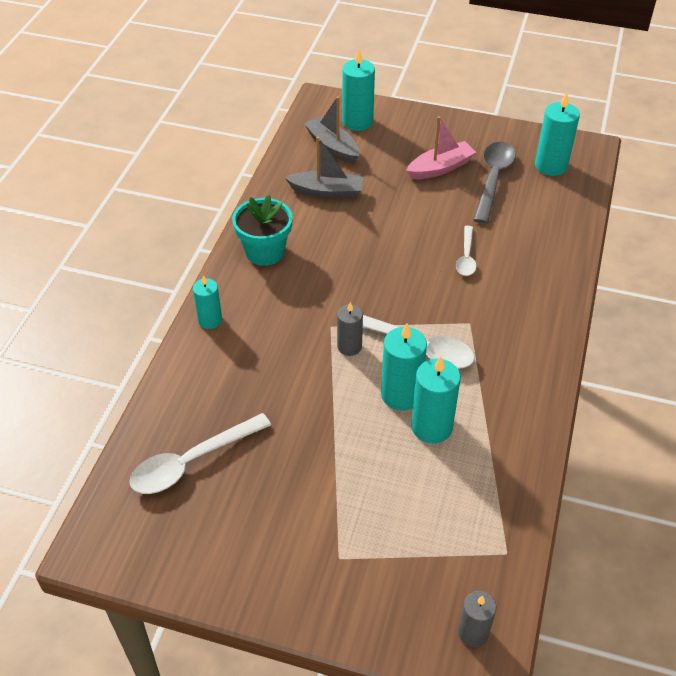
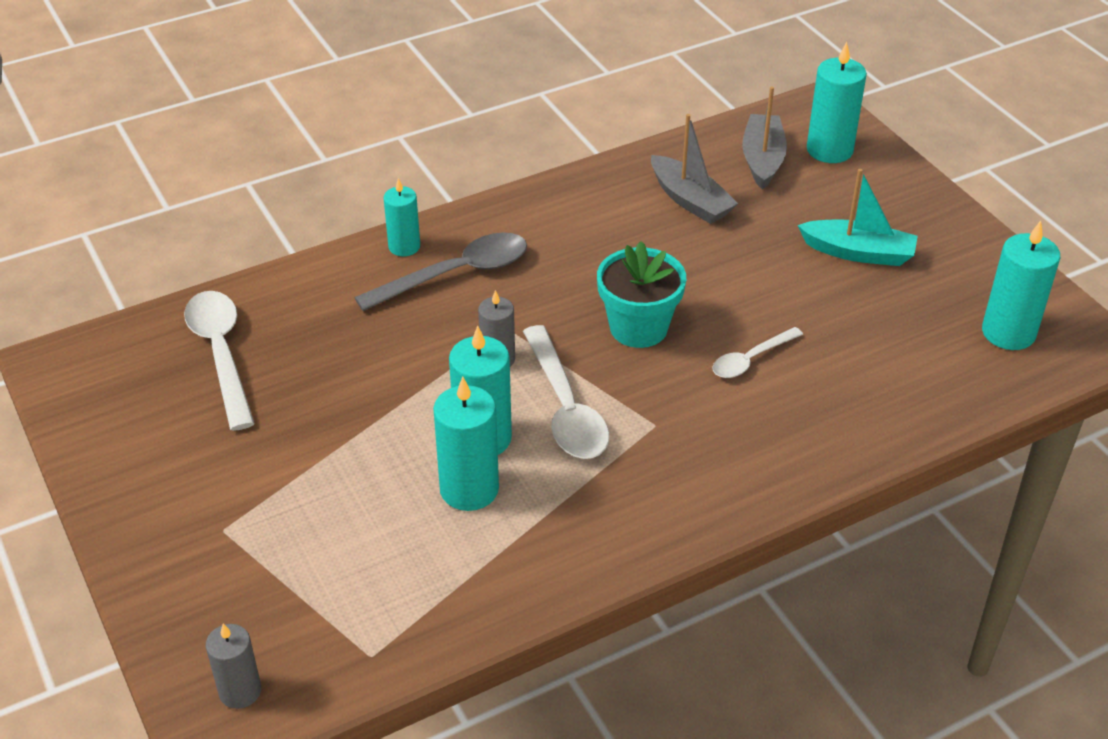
camera: 45 degrees right, 5 degrees down
white spoon [130,413,271,494] -> white spoon turned 60 degrees clockwise [184,291,255,431]
turquoise flower pot [232,195,293,266] -> turquoise flower pot moved to [597,241,686,348]
pink boat [406,116,476,179] -> turquoise boat [798,169,918,266]
grey spoon [473,142,516,224] -> grey spoon moved to [354,232,527,311]

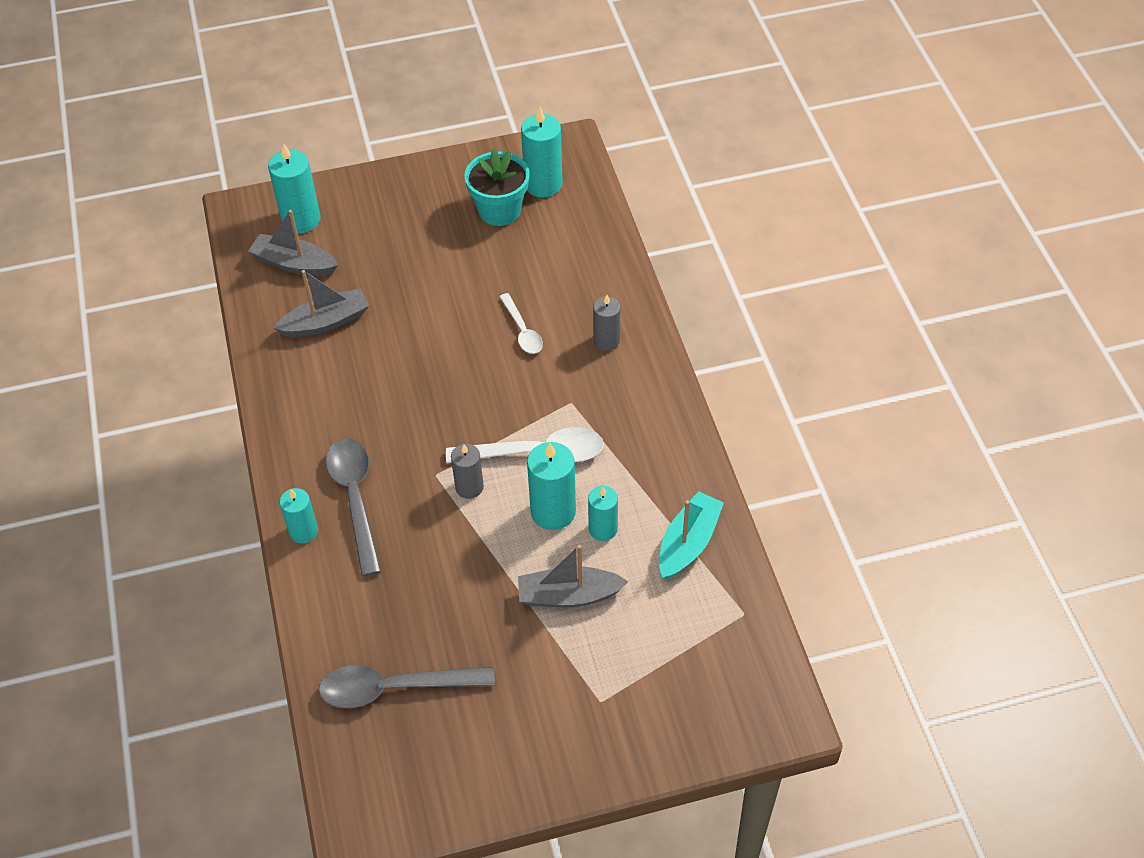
camera: 75 degrees left, 10 degrees up
white spoon [184,291,255,431] -> grey spoon [318,665,495,708]
grey candle [206,624,261,709] -> grey candle moved to [593,295,621,351]
turquoise candle [433,377,499,511] -> turquoise candle [588,486,618,541], size x0.64
turquoise flower pot [597,241,686,348] -> turquoise flower pot moved to [464,149,530,226]
turquoise boat [798,169,918,266] -> turquoise boat moved to [659,491,724,579]
none -> grey boat [518,545,628,607]

